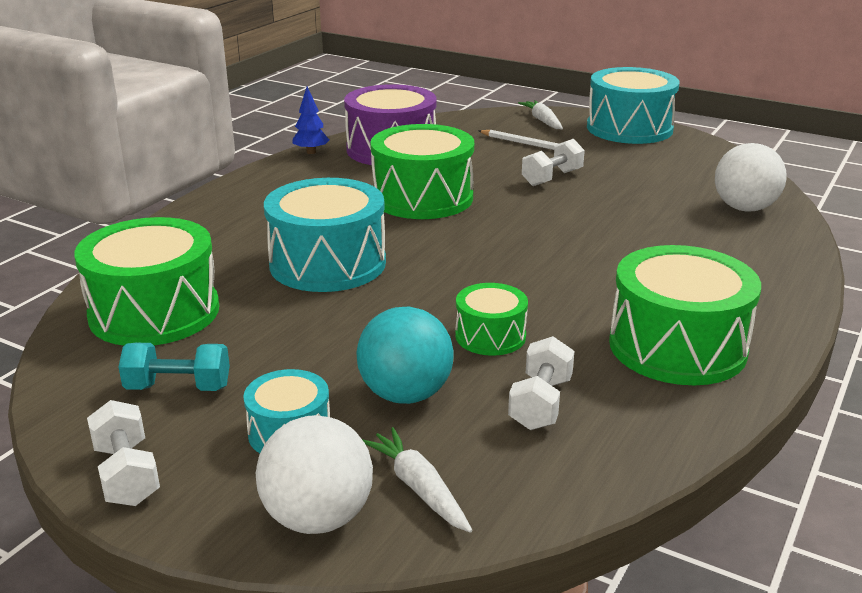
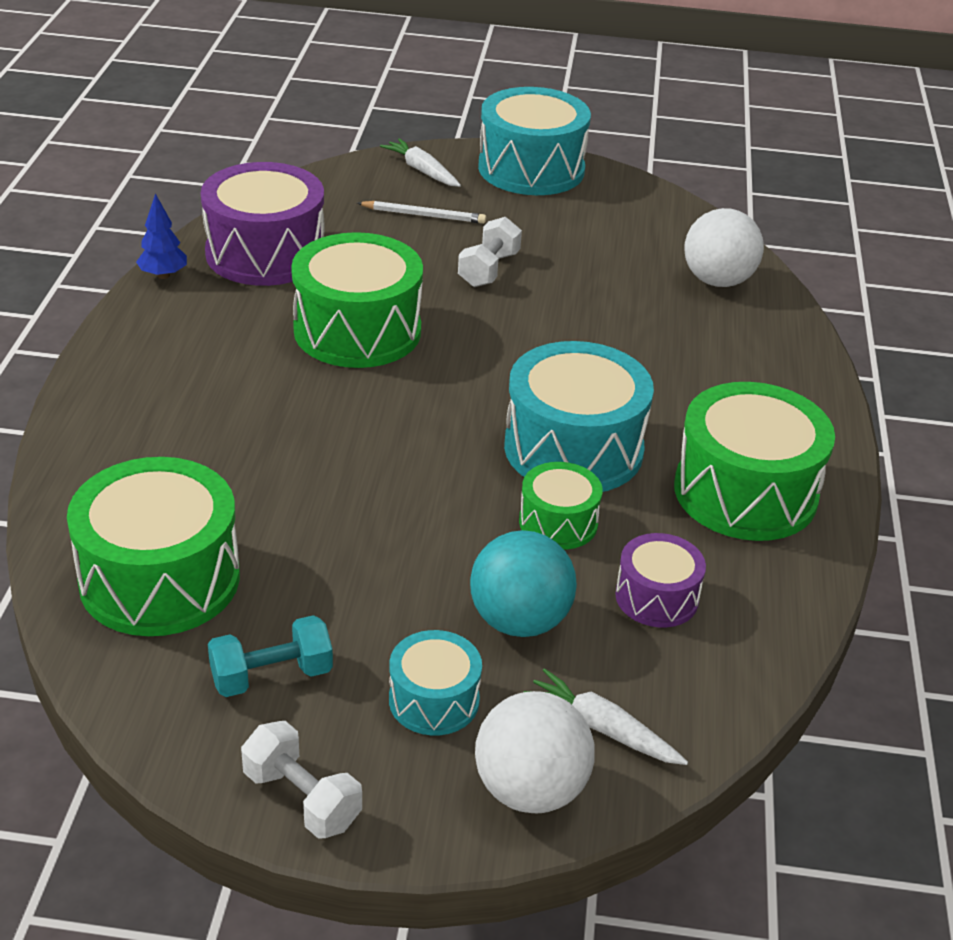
camera: 25 degrees left, 10 degrees up
turquoise drum [264,178,386,292] -> turquoise drum moved to [504,341,654,492]
white dumbbell [508,336,574,430] -> purple drum [615,533,706,628]

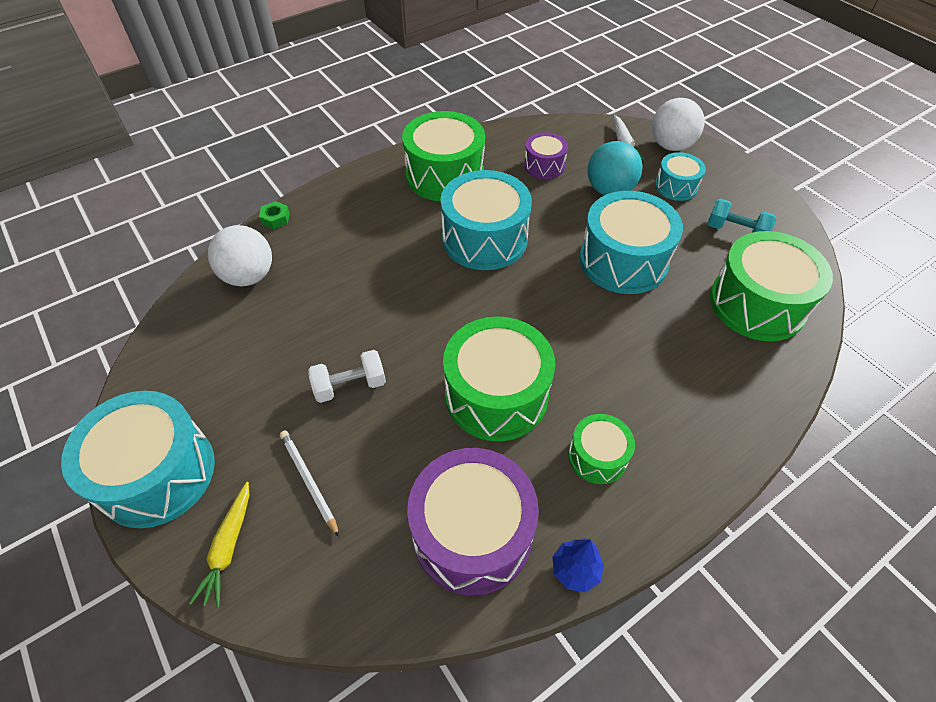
camera: 130 degrees left, 15 degrees up
white dumbbell [241,721,362,839] -> none
white carrot [380,138,461,187] -> yellow carrot [189,482,249,608]
green drum [519,462,603,550] -> green drum moved to [568,414,635,484]
none -> green nut [259,201,290,229]
none -> turquoise drum [579,191,683,294]

